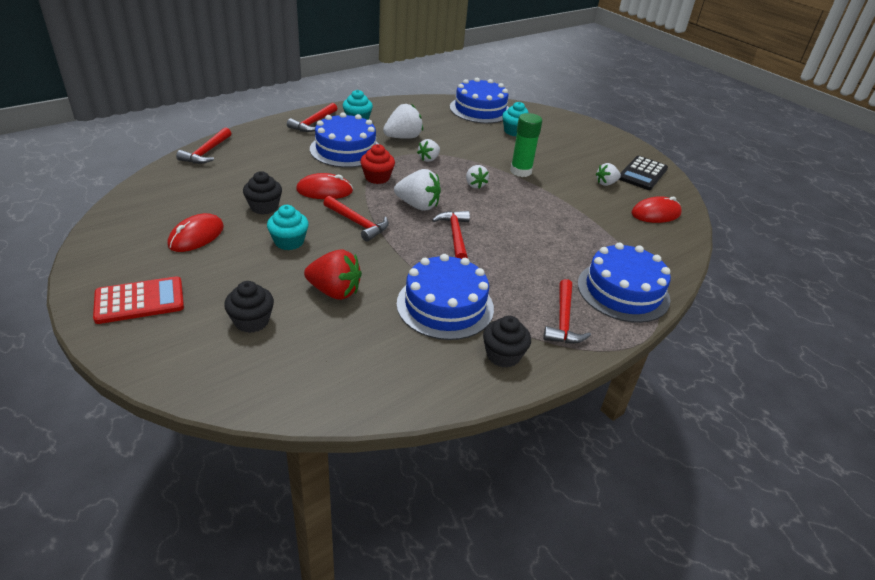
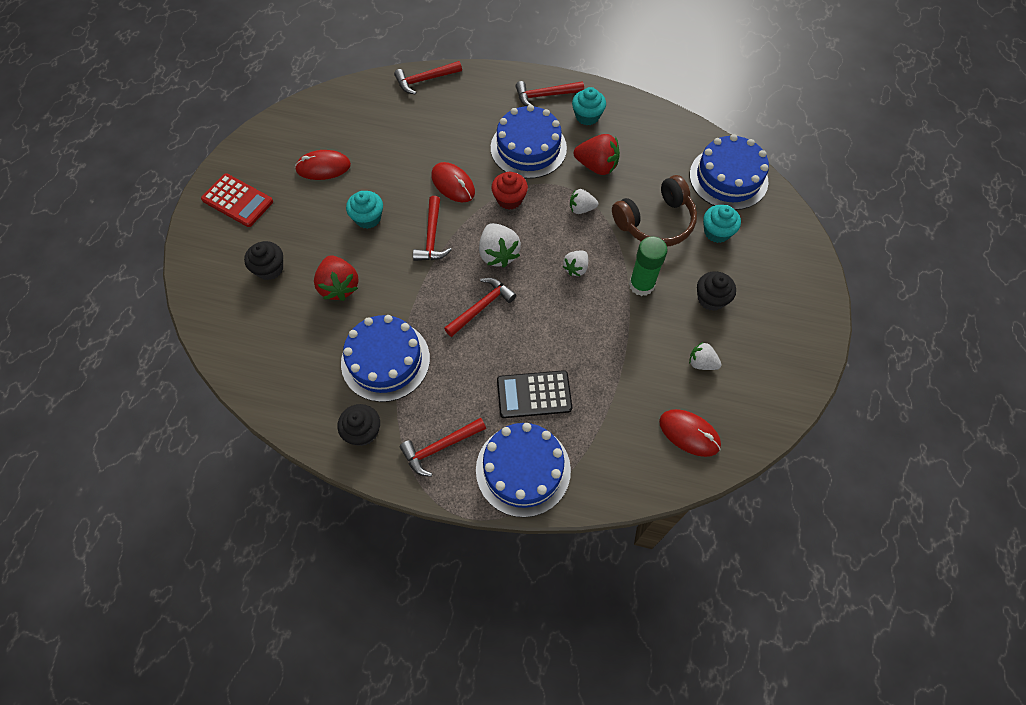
camera: 55 degrees right, 25 degrees up
black cupcake [243,171,282,215] -> black cupcake moved to [697,271,736,311]
white strawberry [383,104,423,139] -> red strawberry [574,134,620,175]
black calculator [619,156,668,190] -> black calculator moved to [497,370,572,418]
none -> brown headphones [612,175,697,246]

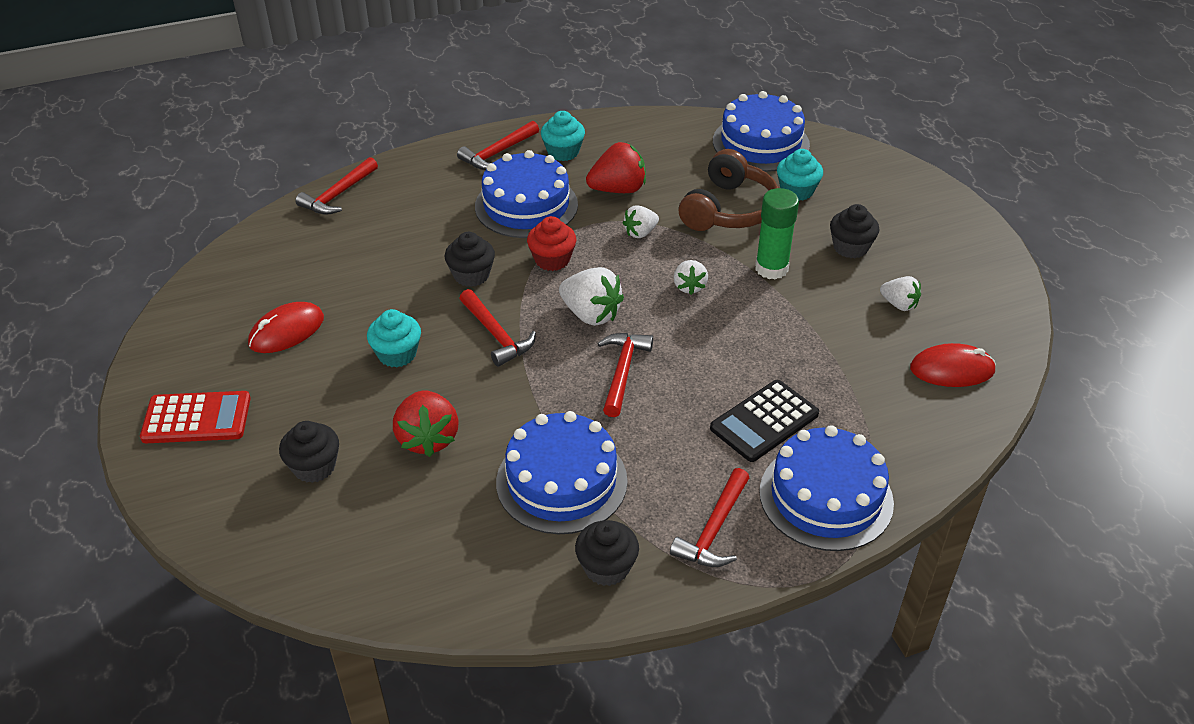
camera: 35 degrees left, 20 degrees down
red strawberry [314,255,359,301] -> red strawberry turned 45 degrees clockwise [393,391,459,457]
red mouse [431,162,475,202] -> black cupcake [445,232,495,287]
white strawberry [689,342,721,370] -> white strawberry turned 135 degrees counterclockwise [880,276,921,311]

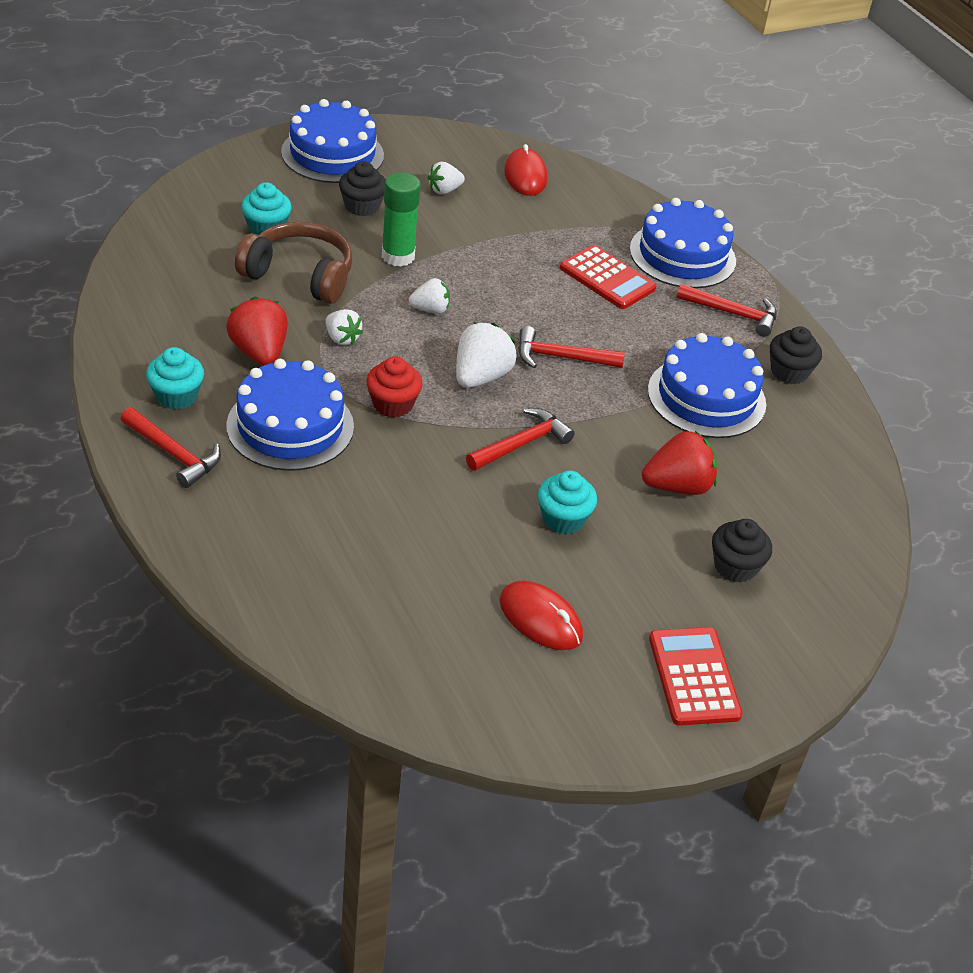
camera: 100 degrees left, 0 degrees up
red hammer [295,157,378,215] -> none
black cupcake [445,232,495,287] -> none
black calculator [710,380,819,462] -> red calculator [560,245,657,309]
blue cake [713,91,810,172] -> blue cake moved to [281,99,384,183]
white strawberry [880,276,921,311] -> white strawberry turned 150 degrees counterclockwise [428,162,465,194]

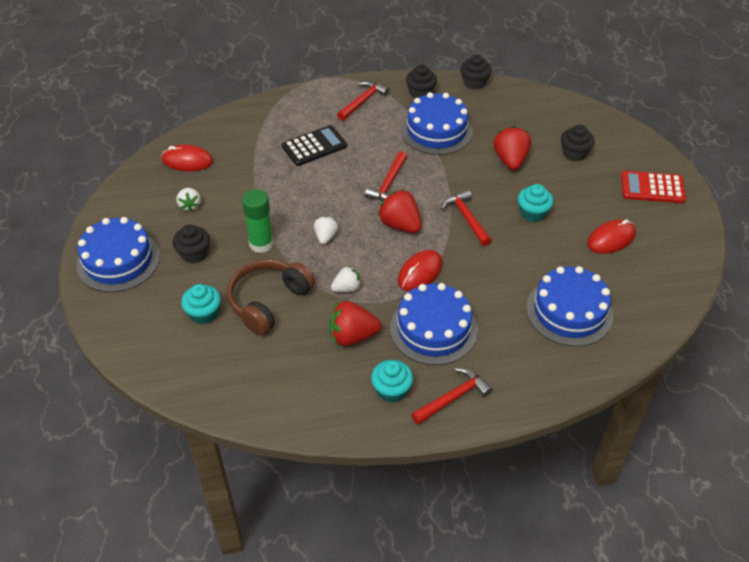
camera: 70 degrees left, 5 degrees up
red cupcake [366,356,423,418] -> red mouse [398,250,443,291]
white strawberry [456,322,517,388] -> red strawberry [378,189,422,233]
red calculator [560,245,657,309] -> black calculator [282,125,347,166]
blue cake [630,198,736,288] -> blue cake moved to [526,266,614,346]
none -> black cupcake [461,55,491,90]

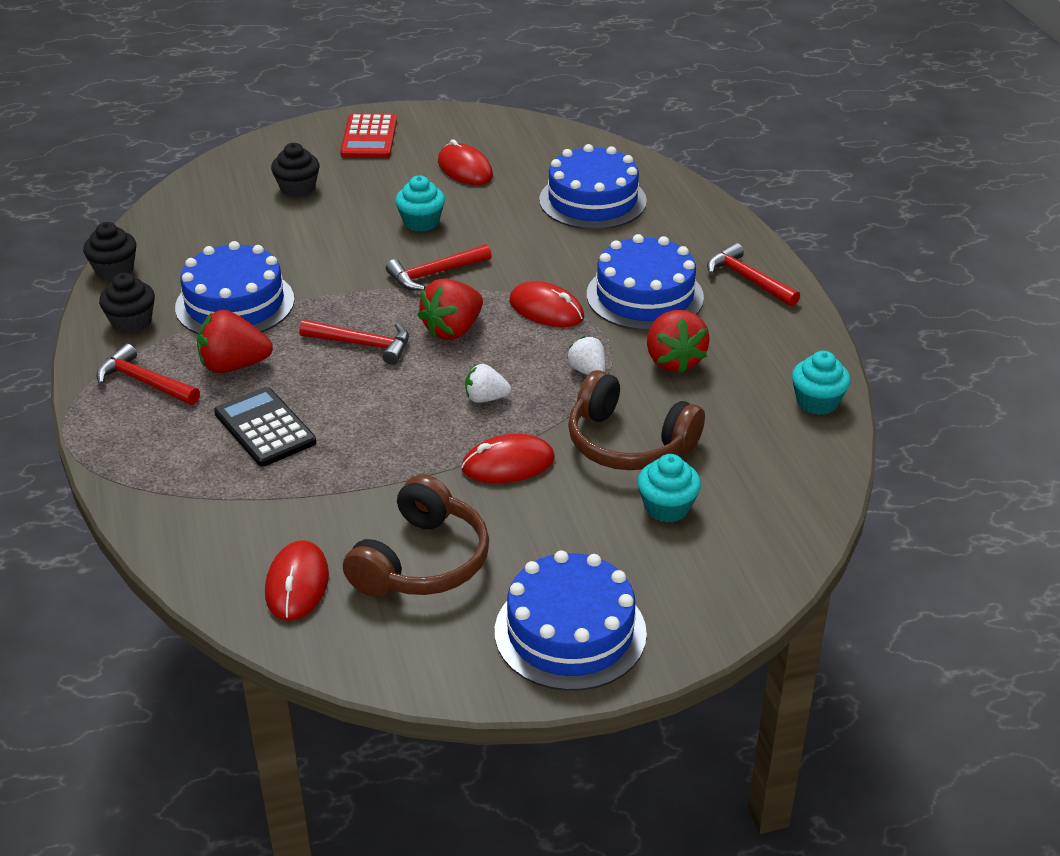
camera: 95 degrees left, 10 degrees down
black cupcake [173,224,210,263] -> none
white strawberry [176,188,201,212] -> brown headphones [343,474,489,597]
green glue stick [242,189,274,253] -> red mouse [461,434,555,483]
turquoise cupcake [371,360,413,403] -> turquoise cupcake moved to [792,351,851,415]
red strawberry [493,126,531,170] -> red strawberry moved to [197,310,273,373]

